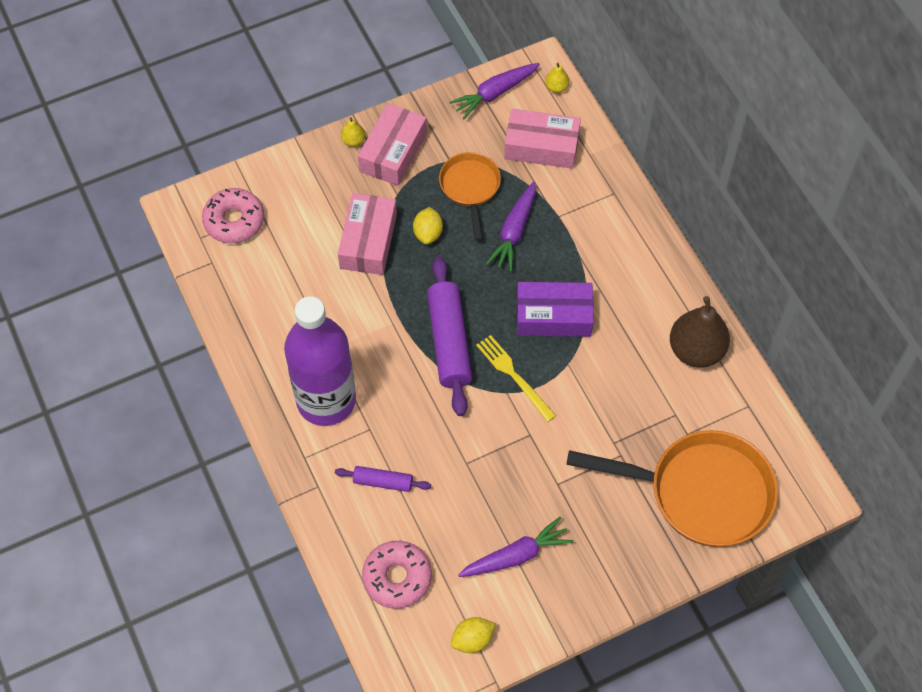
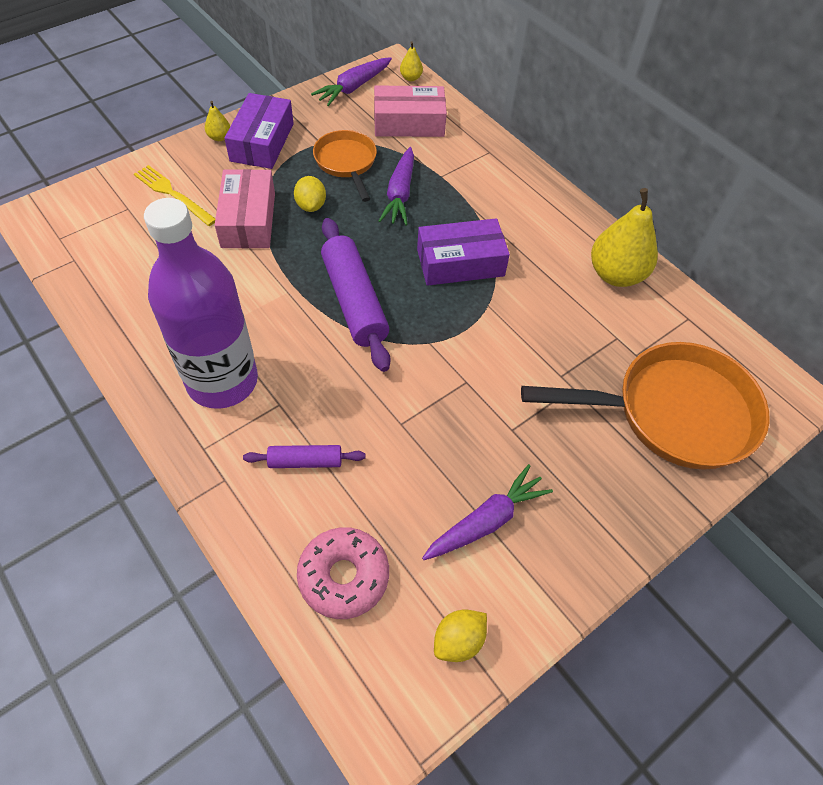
camera: 15 degrees left, 5 degrees down
pink donut [202,188,264,244] -> none
pink box [358,103,427,186] -> purple box [225,93,294,169]
yellow fork [476,335,556,422] -> yellow fork moved to [134,165,215,226]
brown pear [670,296,730,368] -> yellow pear [591,188,658,287]

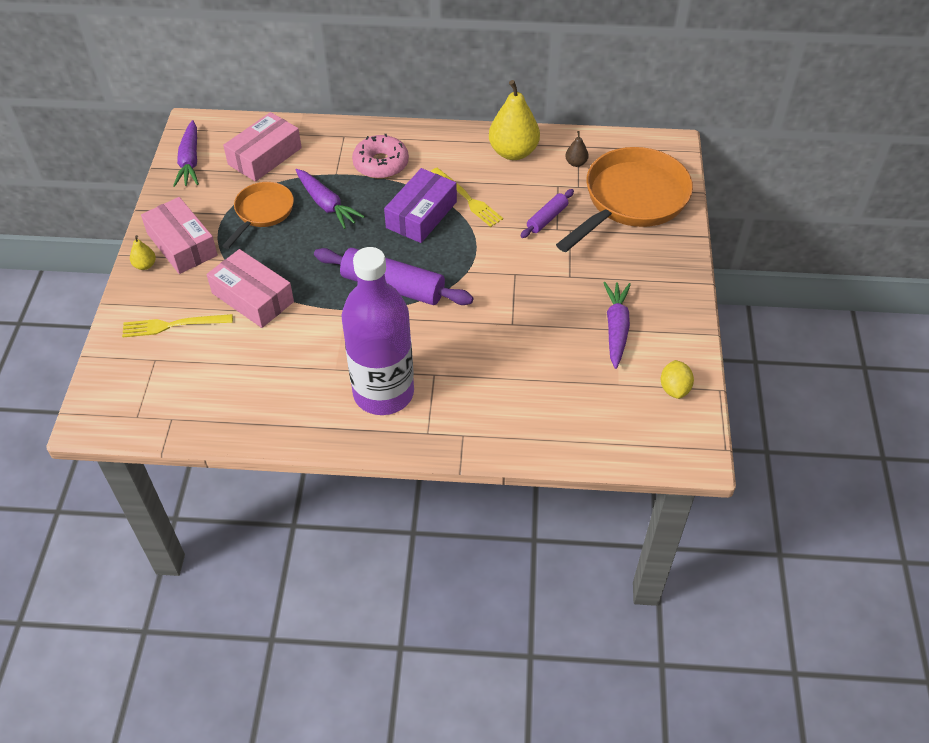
camera: 45 degrees left, 5 degrees down
purple box [225,93,294,169] -> pink box [141,197,218,274]
purple rolling pin [243,445,365,468] -> purple rolling pin moved to [521,189,574,238]
yellow lemon [294,176,326,212] -> none
pink donut [297,527,389,619] -> pink donut moved to [352,134,409,179]
orange pan [313,130,377,202] -> orange pan turned 90 degrees clockwise [222,182,294,249]
yellow pear [400,41,423,81] -> none
none -> yellow fork [431,168,503,227]
none -> brown pear [565,131,589,167]

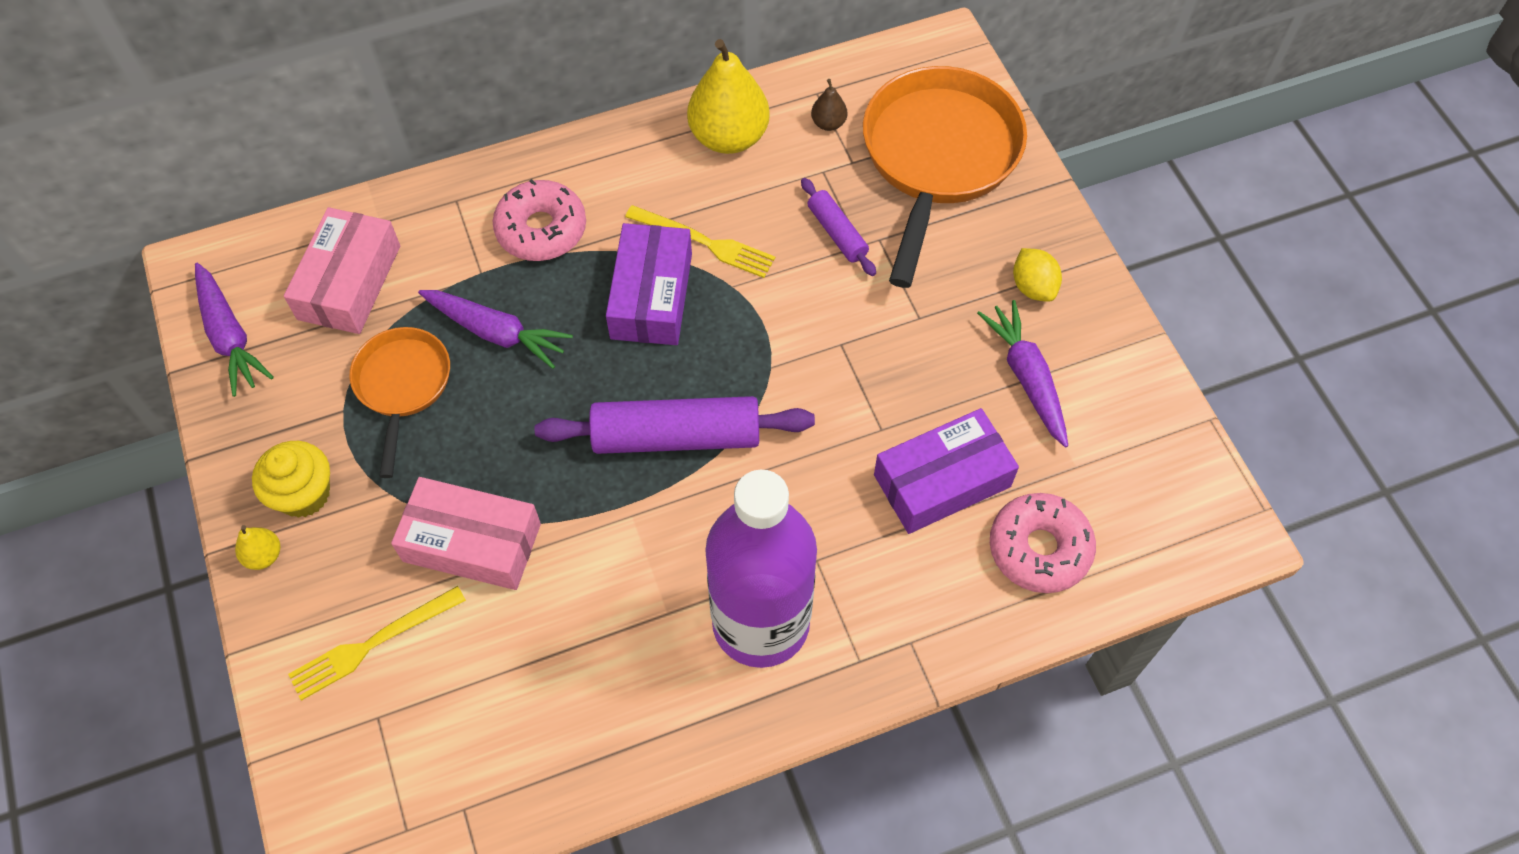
camera: 25 degrees left, 10 degrees up
pink box [141,197,218,274] -> yellow cupcake [252,441,330,518]
purple rolling pin [521,189,574,238] -> purple rolling pin turned 45 degrees counterclockwise [801,178,876,276]
yellow lemon [661,360,694,399] -> yellow lemon moved to [1013,248,1062,302]
none -> purple box [874,408,1019,534]
none -> pink donut [990,493,1096,593]

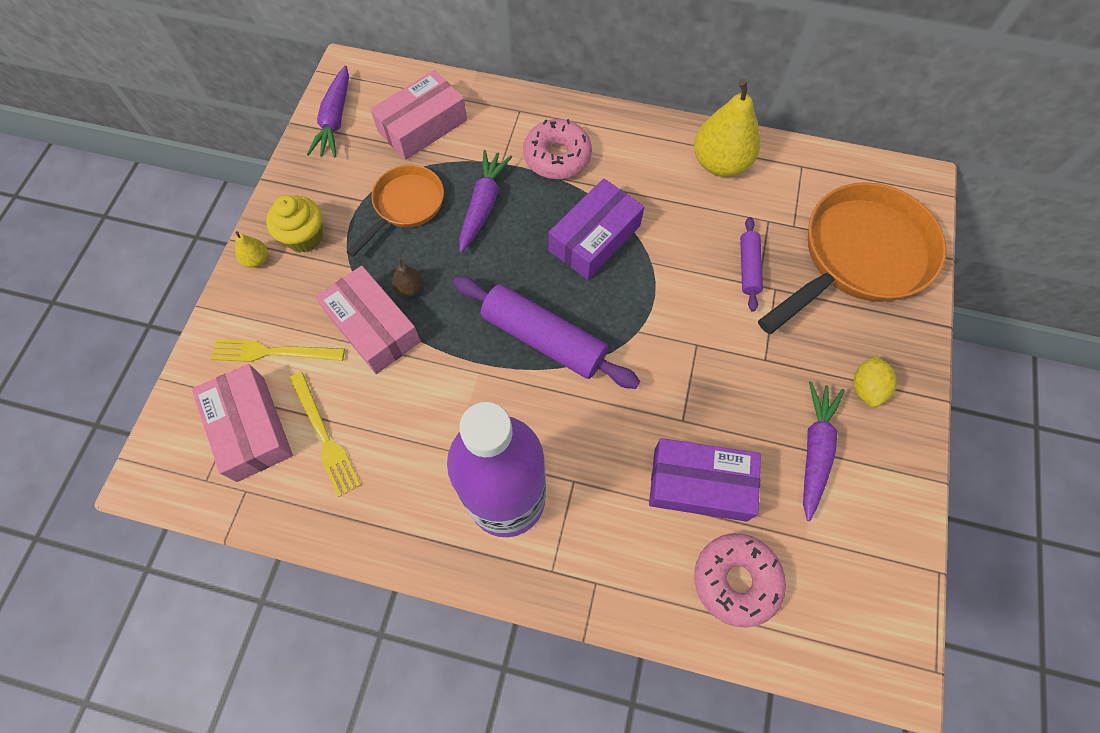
camera: 35 degrees right, 5 degrees up
purple carrot [418,290,573,369] -> purple carrot turned 135 degrees counterclockwise [459,150,512,253]
yellow fork [625,205,775,278] -> yellow fork moved to [290,372,361,497]
brown pear [811,79,847,131] -> brown pear moved to [392,258,423,297]
none -> pink box [192,364,293,482]

